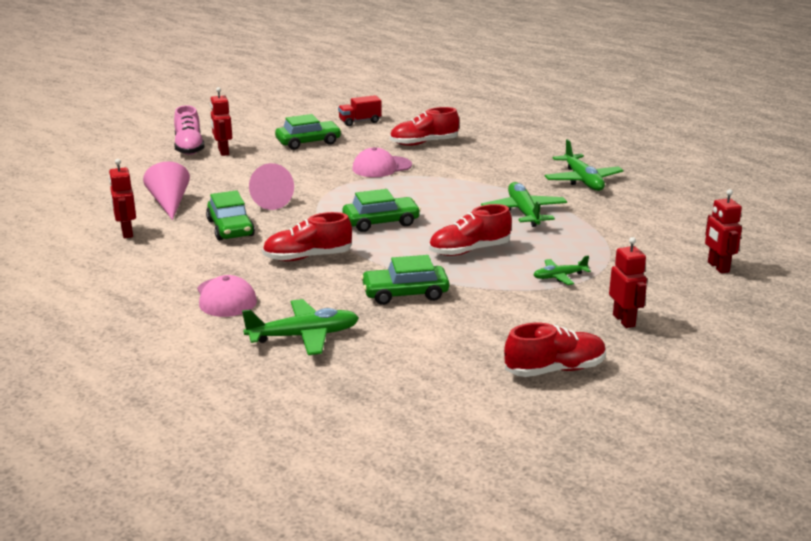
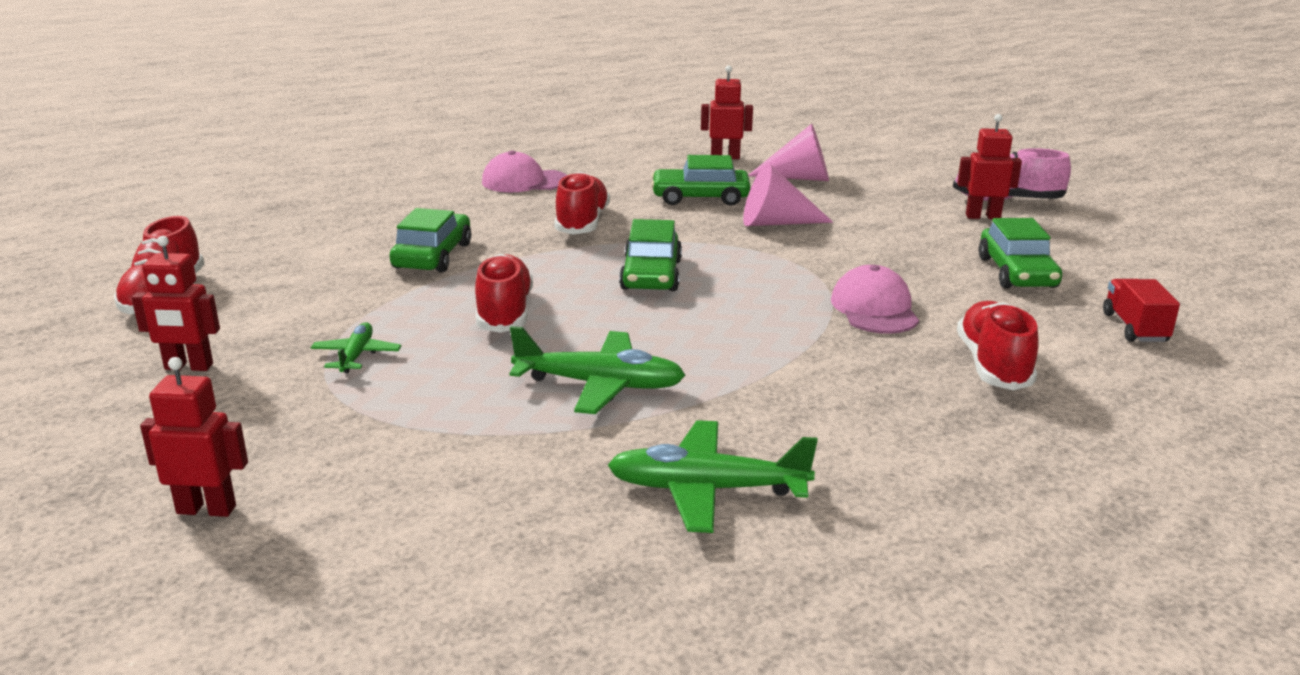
camera: 110 degrees right, 0 degrees up
green plane [242,299,359,355] -> none

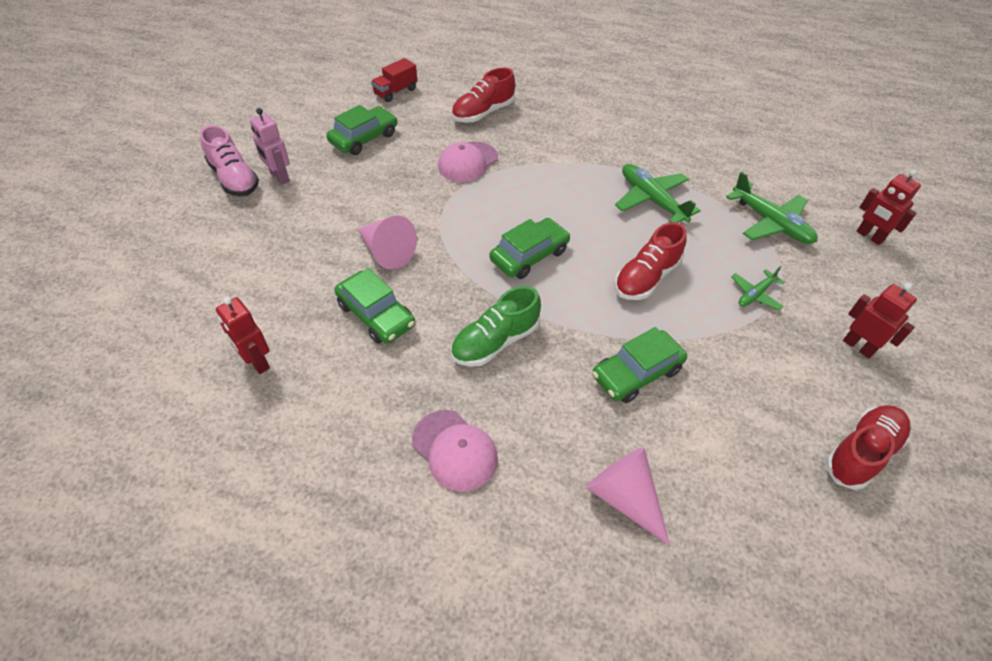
camera: 135 degrees left, 25 degrees up
red shoe [554,172,610,235] -> green shoe [450,286,541,367]
green plane [608,420,818,533] -> green plane moved to [726,171,817,244]
pink cone [748,124,829,181] -> pink cone moved to [586,447,670,546]
red robot [957,114,1022,219] -> pink robot [250,108,290,185]

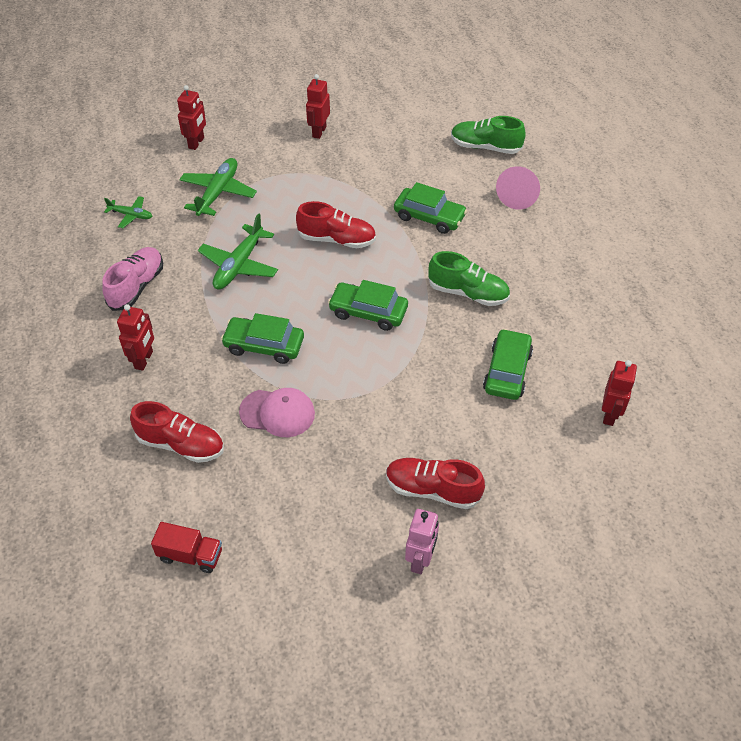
camera: 120 degrees left, 0 degrees up
pink shoe [200,125,259,196] -> pink shoe moved to [102,247,163,311]
green car [326,105,397,155] -> green car moved to [221,313,304,364]
pink cone [357,215,417,269] -> none
pink cap [412,410,498,492] -> none
green plane [731,266,785,310] -> green plane moved to [104,196,152,228]
red shoe [825,405,911,490] -> red shoe moved to [386,458,485,509]
none -> red robot [117,304,154,371]
none -> green shoe [451,116,526,154]

